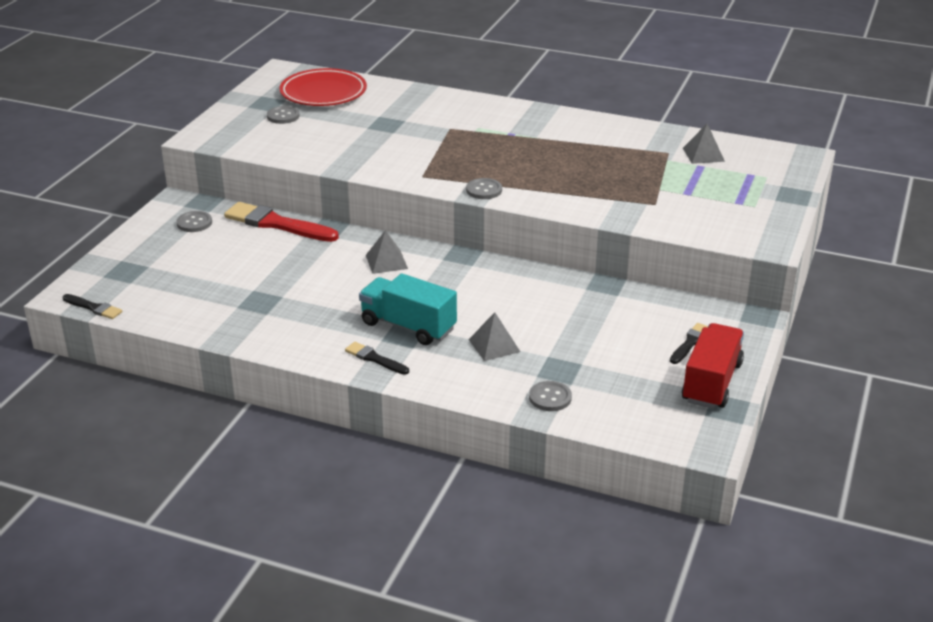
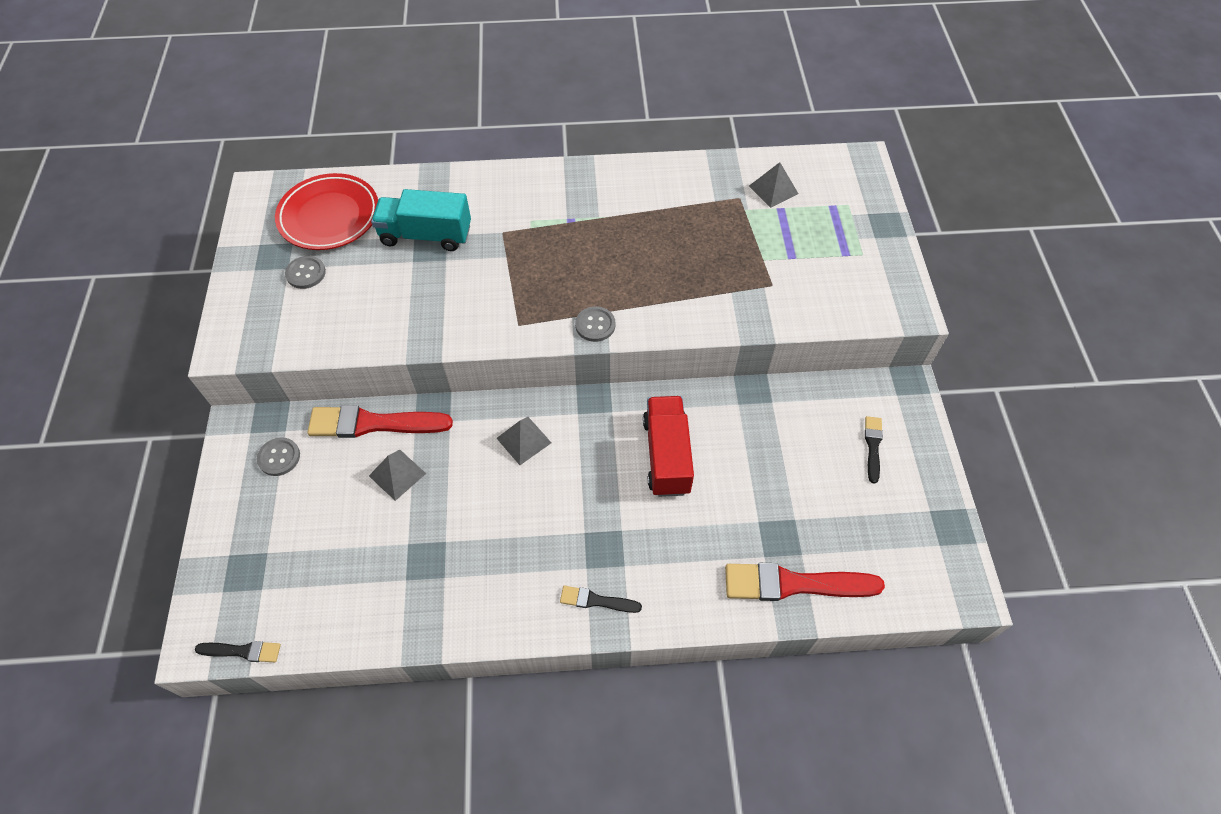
camera: 25 degrees left, 25 degrees up
turquoise truck [359,273,457,345] -> turquoise truck moved to [371,189,471,251]
grey pyramid [468,312,520,361] -> grey pyramid moved to [369,450,426,501]
grey button [529,381,572,411] -> red brush [725,563,885,601]
red truck [682,323,744,409] -> red truck moved to [643,396,694,497]

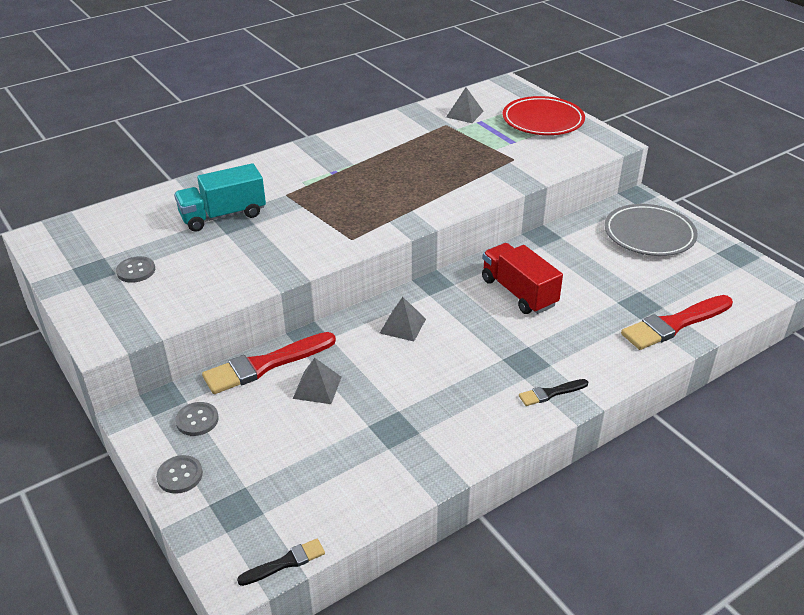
camera: 30 degrees left, 20 degrees down
red plate [275,173,378,250] -> red plate moved to [503,96,585,135]
grey button [575,306,615,342] -> grey button moved to [156,455,203,494]
black brush [865,416,883,483] -> grey plate [604,204,698,256]

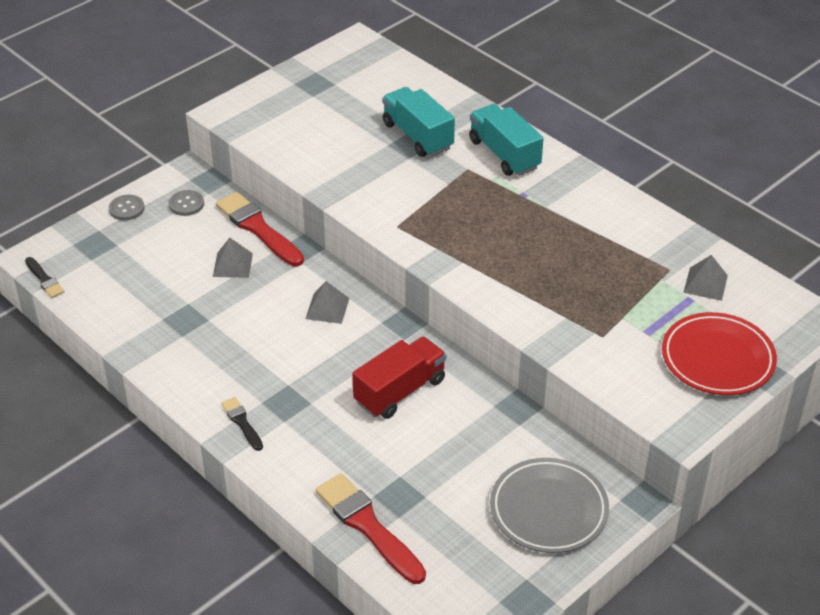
camera: 80 degrees right, 5 degrees up
grey button [116,256,155,283] -> none
none -> turquoise truck [469,104,544,176]

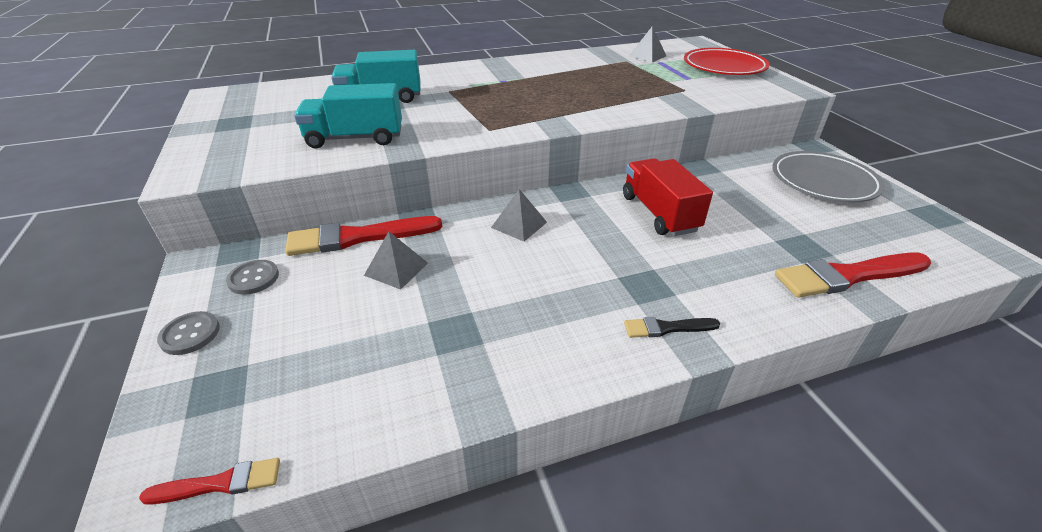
camera: 65 degrees left, 5 degrees down
black brush [25,257,64,298] -> red brush [139,458,280,505]
turquoise truck [469,104,544,176] -> turquoise truck moved to [294,83,402,149]

